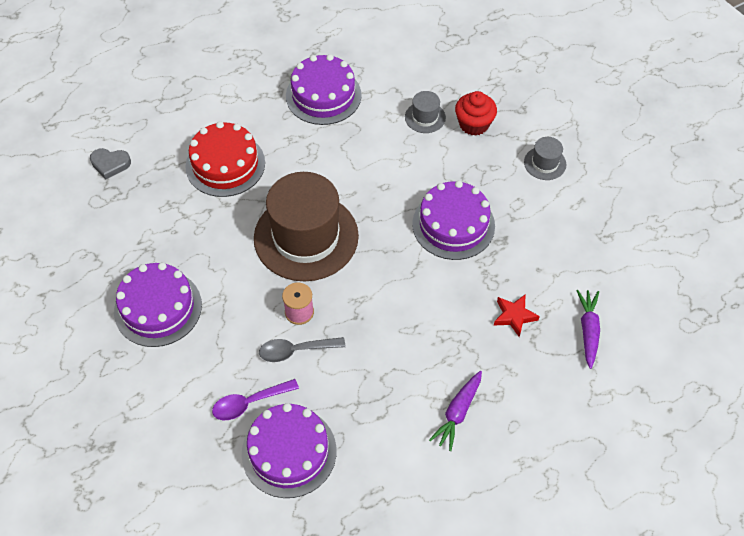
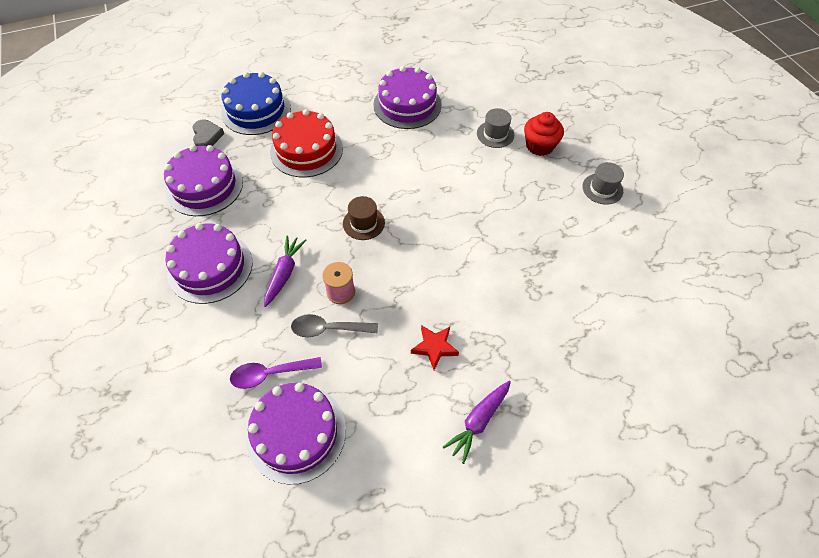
camera: 10 degrees right, 0 degrees up
grey heart [90,148,131,179] -> grey heart turned 120 degrees counterclockwise [192,120,224,146]
brown hat [254,172,359,281] -> brown hat [343,196,385,240], size x0.42
purple cake [412,180,495,260] -> purple cake moved to [164,145,243,216]
red star [494,294,540,337] -> red star moved to [411,325,459,370]
purple carrot [576,290,600,369] -> purple carrot moved to [264,235,307,307]
none -> blue cake [221,72,291,135]

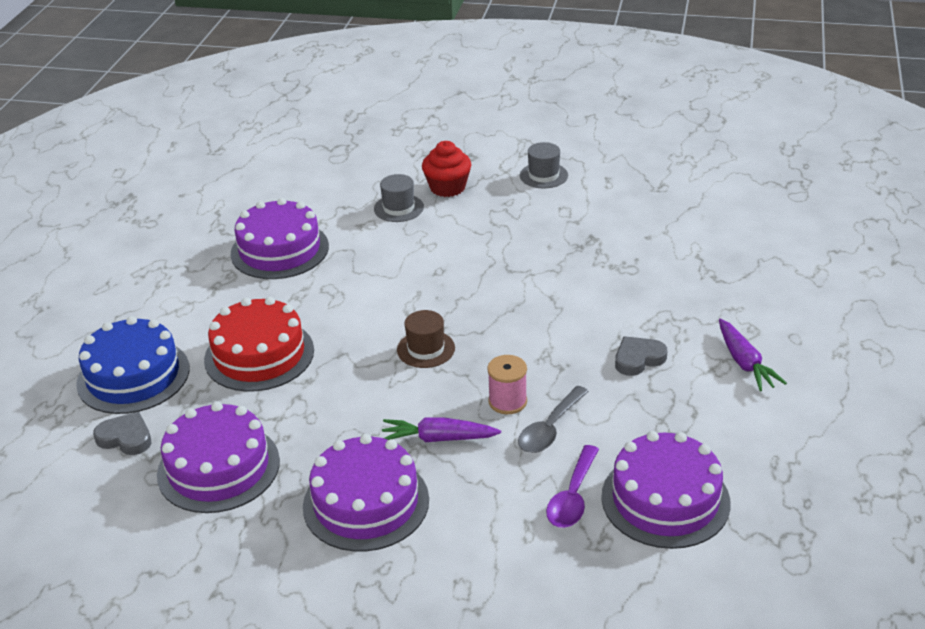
camera: 55 degrees left, 20 degrees down
purple carrot [264,235,307,307] -> purple carrot turned 45 degrees counterclockwise [382,417,501,442]
red star [411,325,459,370] -> grey heart [615,336,667,376]

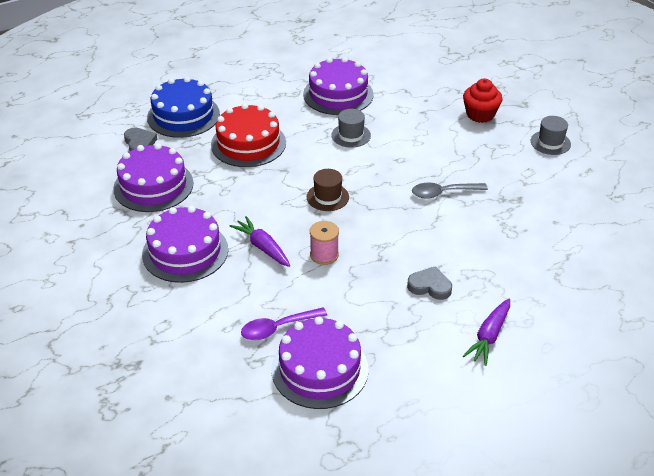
camera: 45 degrees right, 5 degrees up
grey hat [374,174,424,222] -> grey hat moved to [331,109,371,148]
grey spoon [518,386,589,453] -> grey spoon moved to [412,183,488,199]

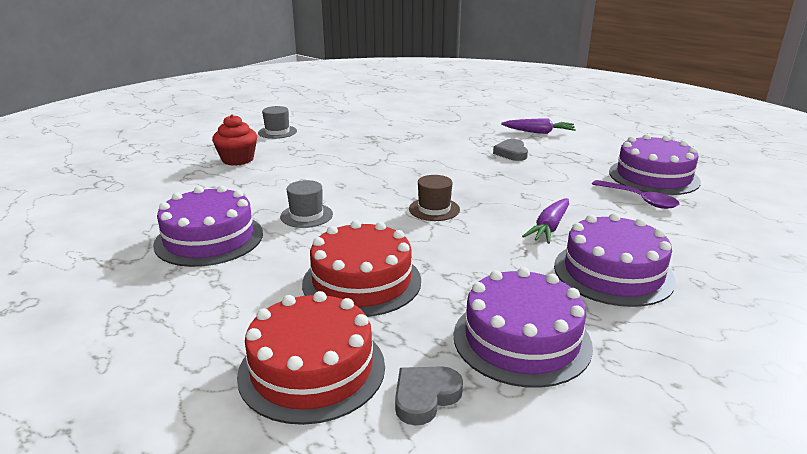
camera: 110 degrees left, 15 degrees down
blue cake [147,77,220,138] -> red cake [237,291,385,425]
pink spool [310,221,339,265] -> none
grey spoon [412,183,488,199] -> none

